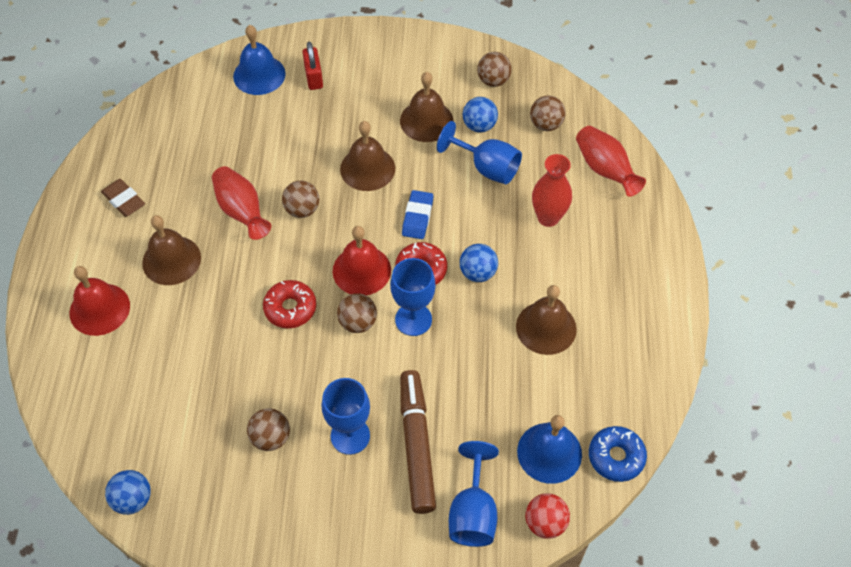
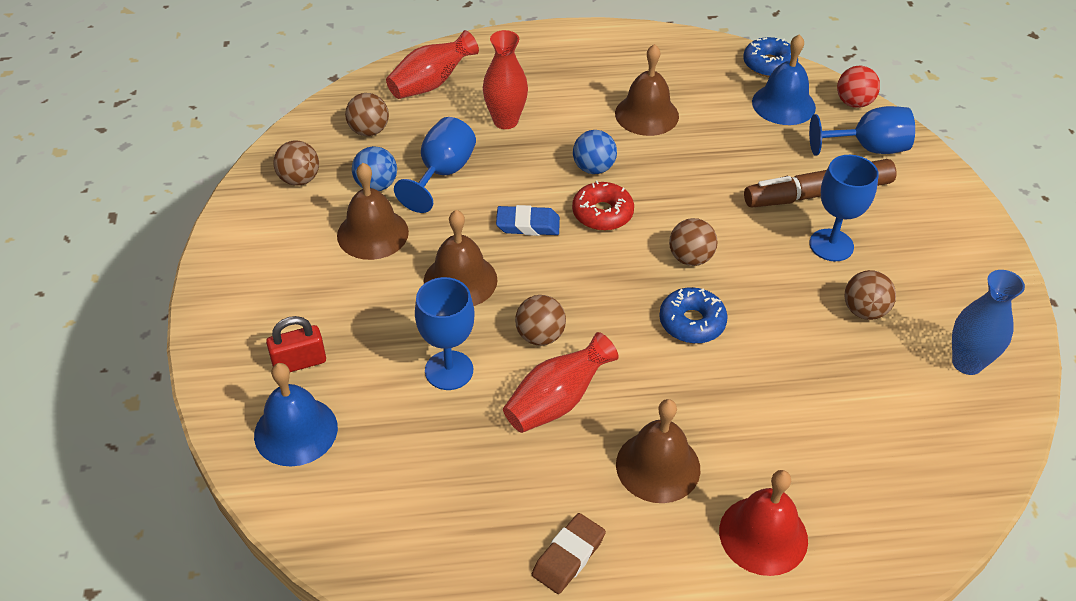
camera: 100 degrees left, 10 degrees down
blue ball [105,470,151,515] -> none
red donut [263,280,316,329] -> blue donut [659,287,728,344]
red bell [333,226,391,295] -> none
blue goblet [390,258,436,336] -> blue goblet moved to [415,277,475,390]
none -> blue vase [952,270,1025,375]

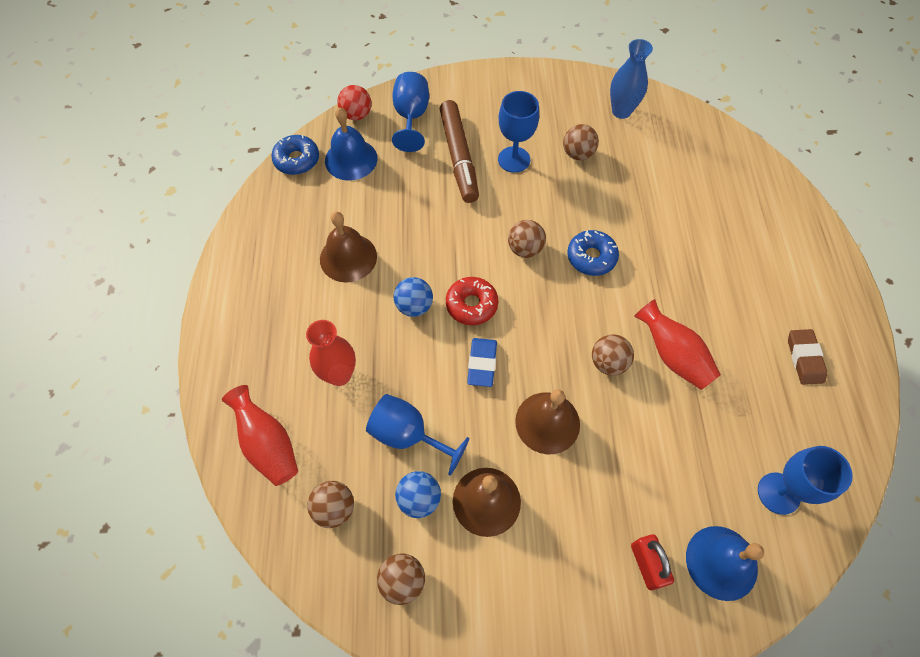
camera: 85 degrees left, 15 degrees up
blue goblet [415,277,475,390] -> blue goblet moved to [758,446,853,515]
brown eraser [532,513,606,594] -> brown eraser turned 45 degrees clockwise [788,329,827,385]
brown bell [616,399,700,503] -> none
red bell [719,470,808,576] -> none

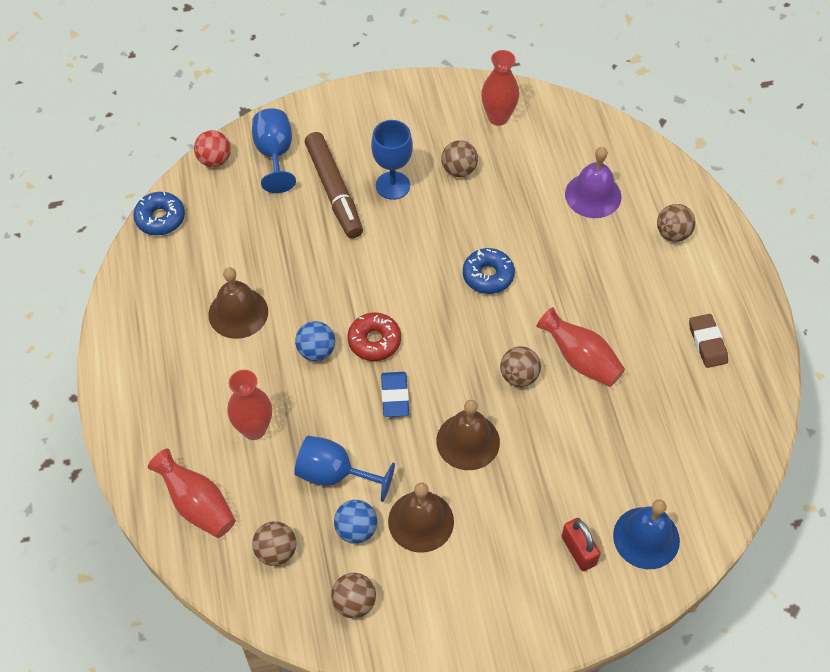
camera: 10 degrees left, 5 degrees down
blue bell [325,107,377,181] -> none
brown ball [508,220,546,258] -> brown ball moved to [657,204,696,242]
blue vase [610,39,653,119] -> red vase [481,50,519,126]
blue goblet [758,446,853,515] -> none
none -> purple bell [565,147,622,218]

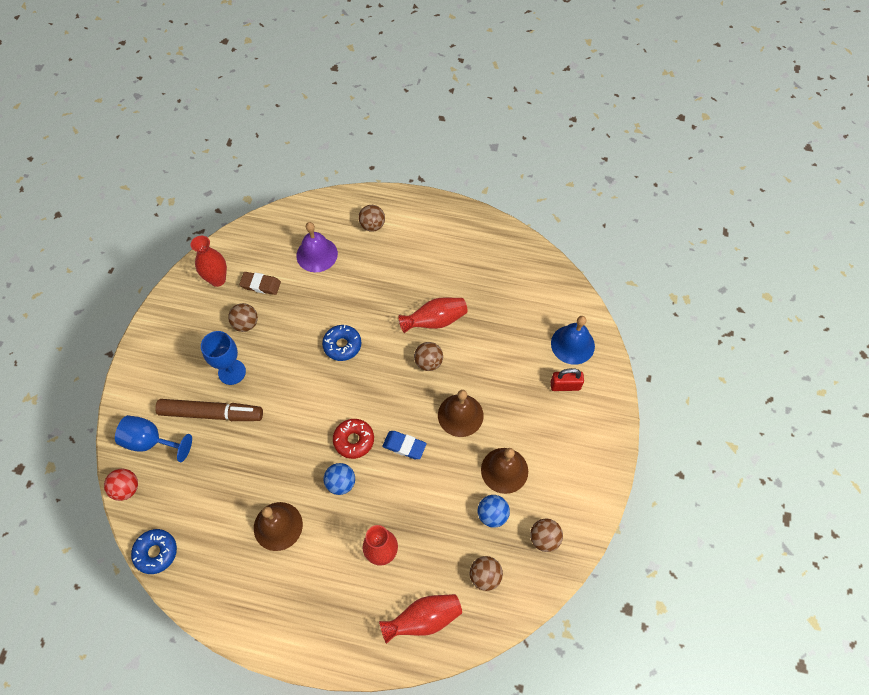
camera: 65 degrees left, 5 degrees up
blue goblet [294,435,395,502] -> none
brown eraser [689,314,728,368] -> brown eraser moved to [239,272,281,295]

